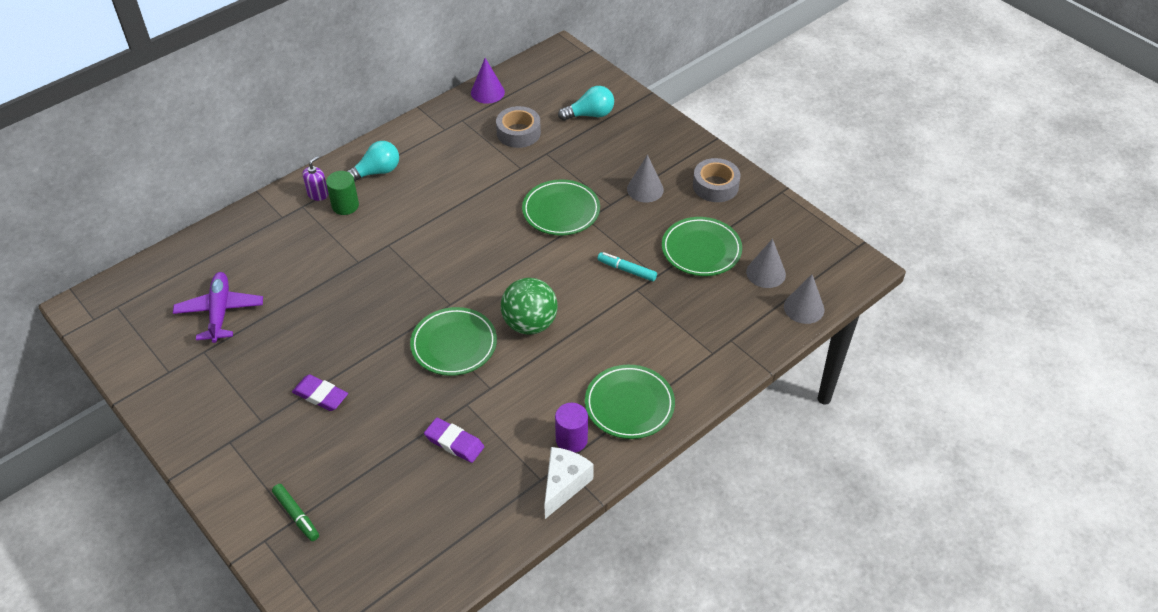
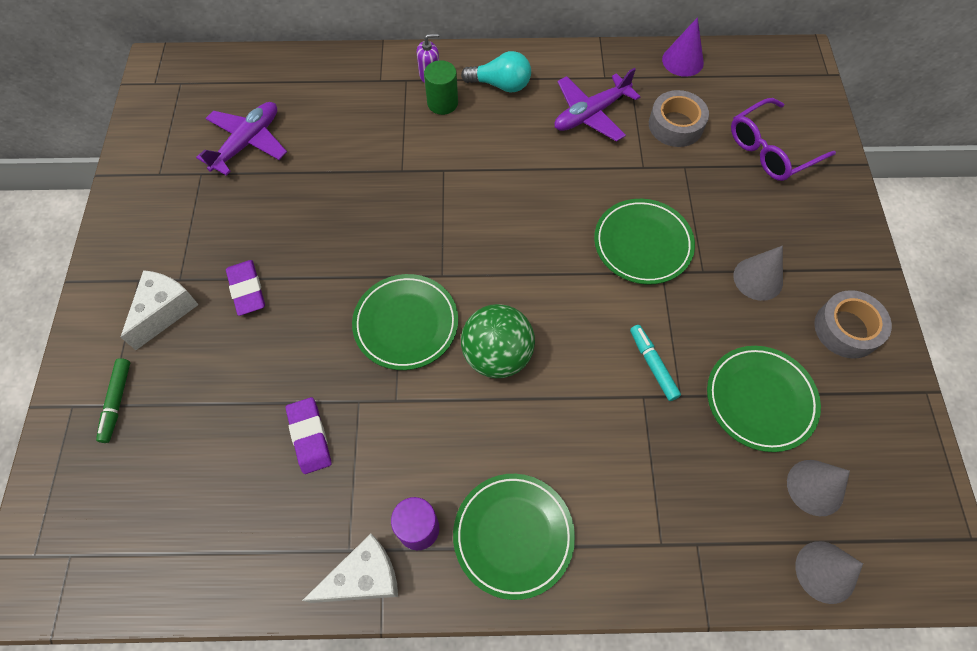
camera: 40 degrees right, 15 degrees up
turquoise light bulb [558,86,614,121] -> purple glasses [731,98,836,181]
none -> white cheese [121,270,199,350]
none -> purple plane [555,68,641,142]

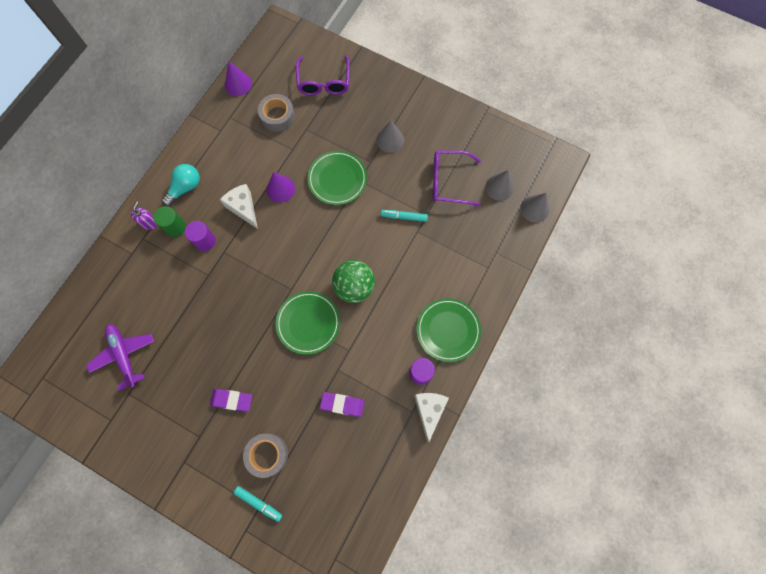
camera: 60 degrees left, 10 degrees up
green marker [96,358,130,443] -> turquoise marker [233,486,282,522]
white cheese [121,270,199,350] -> white cheese moved to [220,184,258,229]
purple plane [555,68,641,142] -> none
green plate [707,346,821,452] -> purple glasses [433,150,481,206]
grey tape [814,290,892,359] -> grey tape moved to [243,434,288,478]
none -> purple cylinder [185,221,216,251]
none -> purple cone [267,172,295,203]

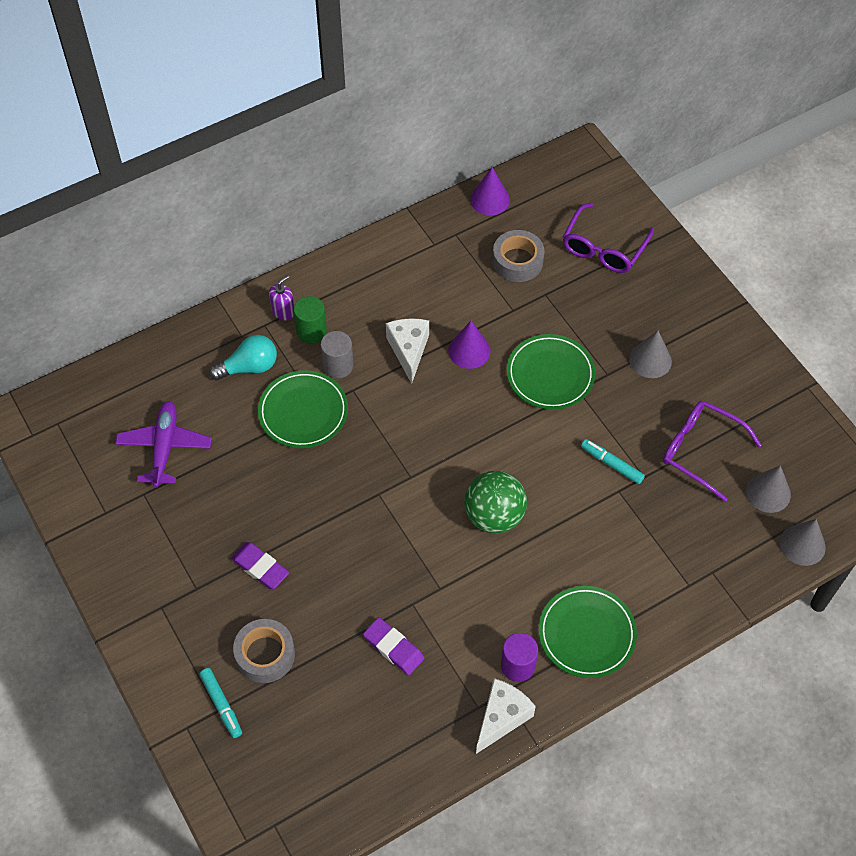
camera: 30 degrees right, 15 degrees down
turquoise light bulb [162,164,200,207] -> turquoise light bulb moved to [209,335,277,380]
purple cylinder [185,221,216,251] -> grey cylinder [321,331,354,378]
green plate [276,291,340,355] -> green plate moved to [258,370,348,448]

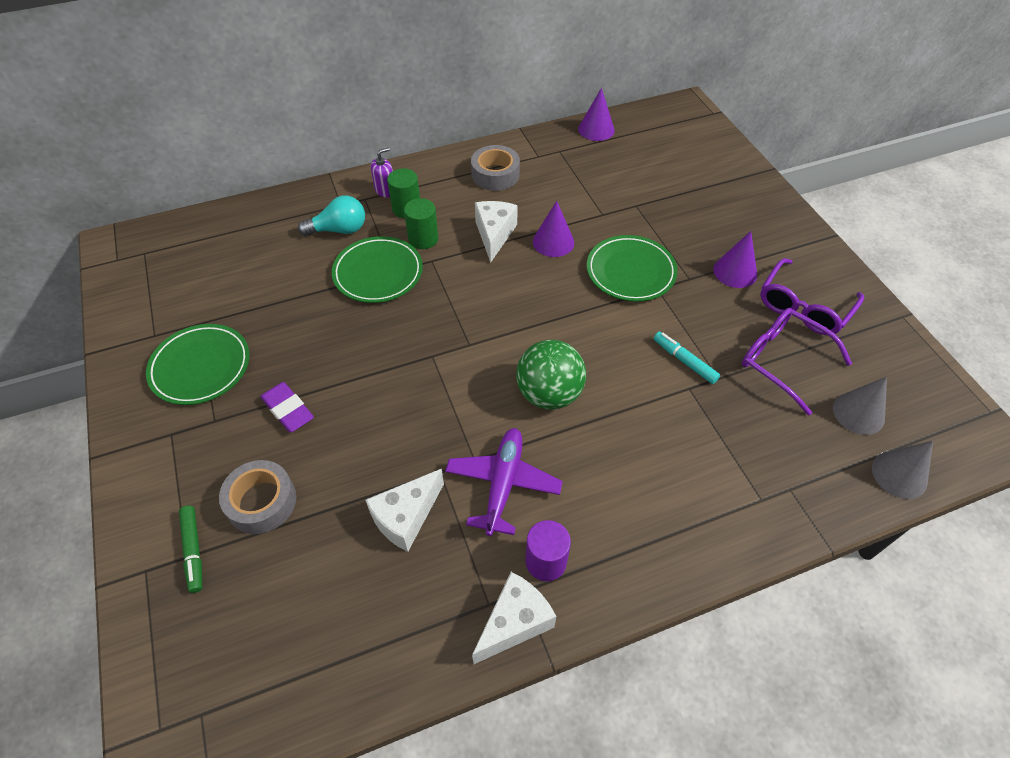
camera: 10 degrees right, 5 degrees down
purple plane [115,401,212,488] -> purple plane moved to [445,428,563,536]
turquoise marker [199,668,242,738] -> green marker [179,506,202,593]
grey cylinder [321,331,354,378] -> green cylinder [404,198,438,249]
purple eraser [363,617,424,675] -> white cheese [365,469,444,552]
grey tape [492,230,545,282] -> grey tape moved to [471,145,520,191]
green plate [538,586,637,678] -> green plate moved to [146,324,250,405]
purple glasses [563,203,654,273] -> purple glasses moved to [760,258,864,335]
grey cone [629,330,672,378] -> purple cone [713,231,757,288]

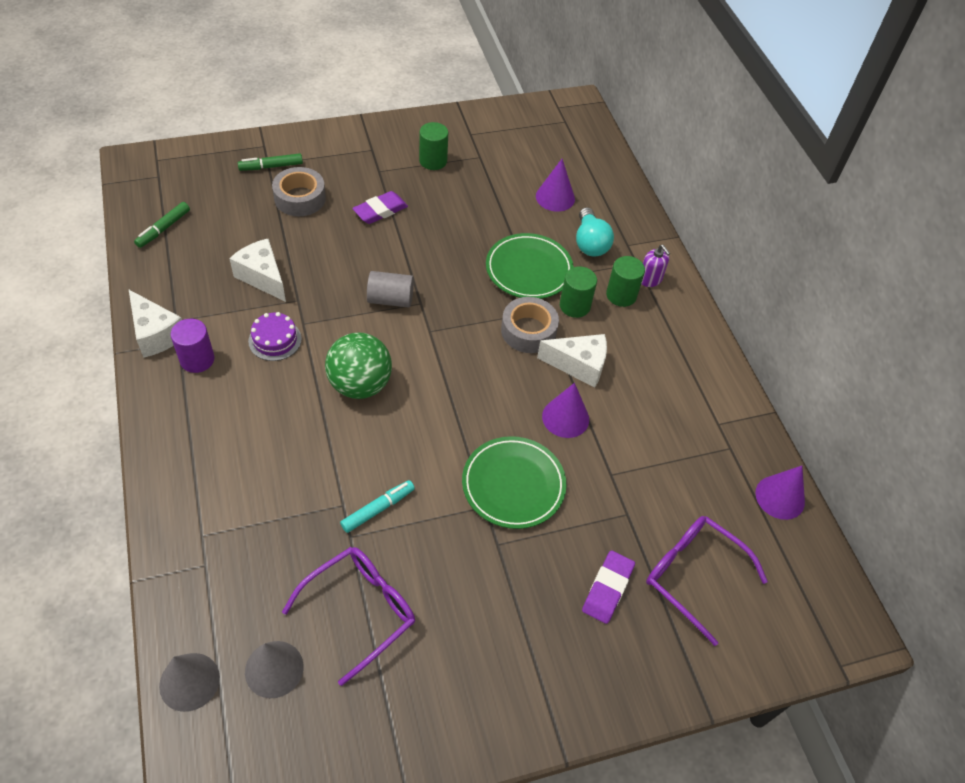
camera: 90 degrees right, 0 degrees up
green plate [146,324,250,405] -> green cylinder [419,122,448,170]
purple plane [445,428,563,536] -> purple cake [248,312,302,361]
grey tape [471,145,520,191] -> grey tape moved to [501,297,559,353]
purple cone [713,231,757,288] -> purple cone moved to [536,159,575,212]
purple glasses [760,258,864,335] -> purple glasses moved to [646,516,768,646]
none -> green marker [134,202,190,248]
none -> grey cylinder [367,271,414,308]
none -> purple eraser [582,550,635,624]

